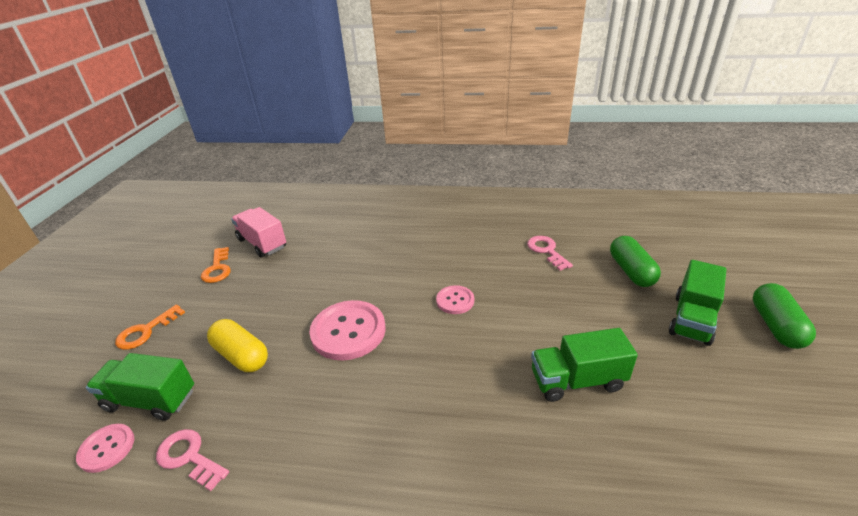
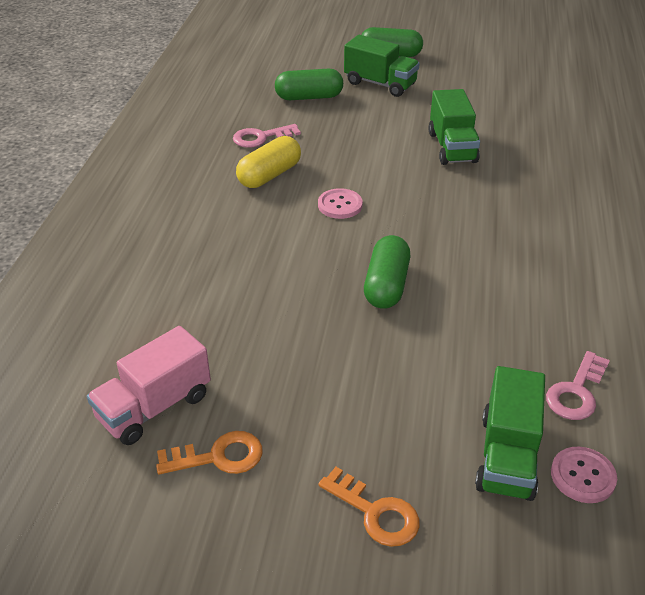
camera: 90 degrees left, 5 degrees up
yellow capsule [207,319,268,372] -> yellow capsule moved to [236,136,301,188]
pink button [309,300,386,360] -> green capsule [364,235,410,309]

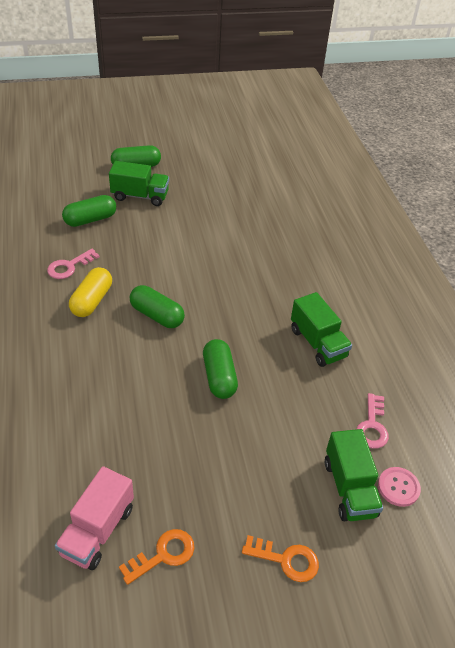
camera: 25 degrees left, 5 degrees up
pink button [318,188,363,219] -> green capsule [130,285,185,328]
green truck [428,89,480,165] -> green truck moved to [291,292,352,367]

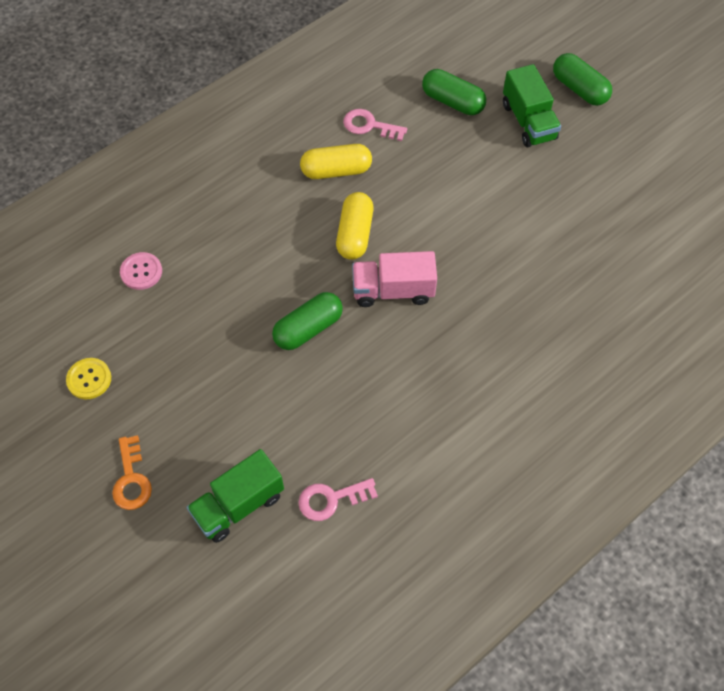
camera: 65 degrees right, 15 degrees up
pink truck [55,466,134,570] -> pink truck moved to [352,251,437,307]
orange key [119,529,194,585] -> yellow button [66,358,111,399]
green capsule [130,285,185,328] -> yellow capsule [336,192,374,260]
green truck [291,292,352,367] -> none
pink button [378,467,421,507] -> pink button moved to [120,252,162,290]

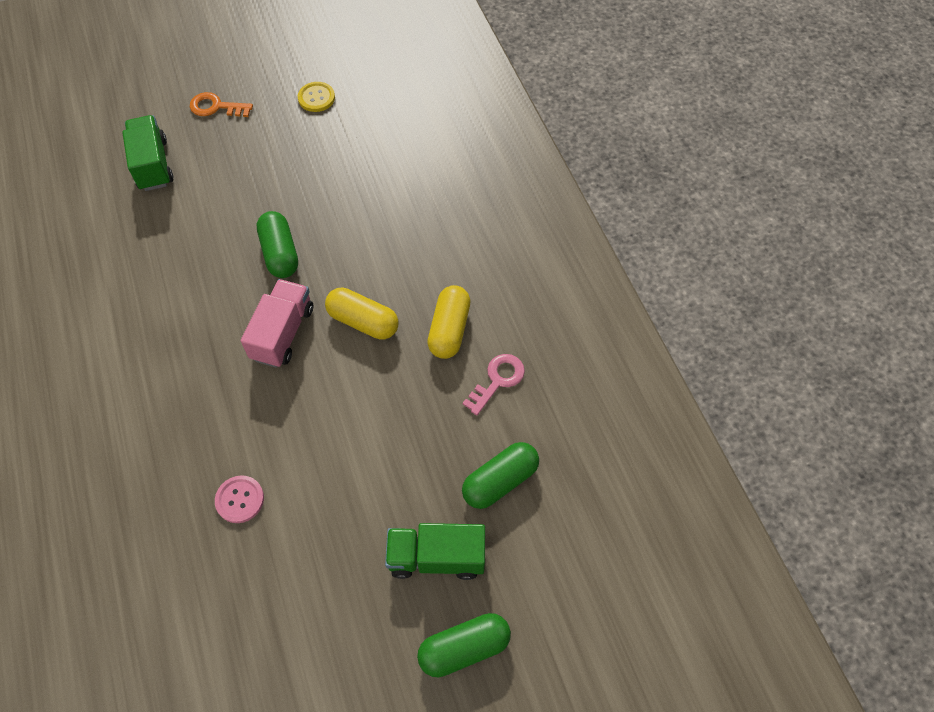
camera: 110 degrees right, 0 degrees up
pink button [120,252,162,290] -> pink button moved to [215,475,264,523]
pink key [298,478,378,521] -> none

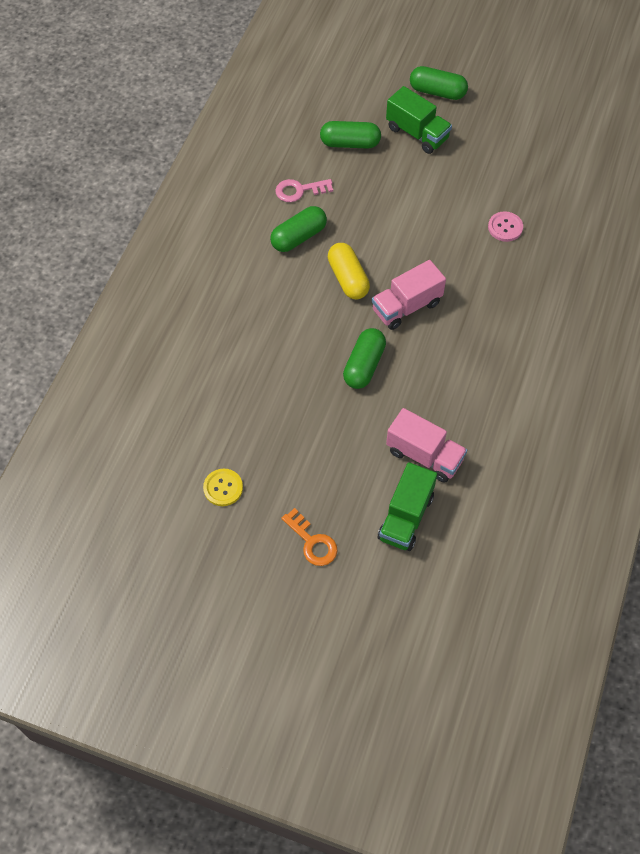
camera: 140 degrees left, 0 degrees up
yellow capsule [427,285,470,359] -> green capsule [270,206,327,252]
none -> pink truck [386,408,467,483]

